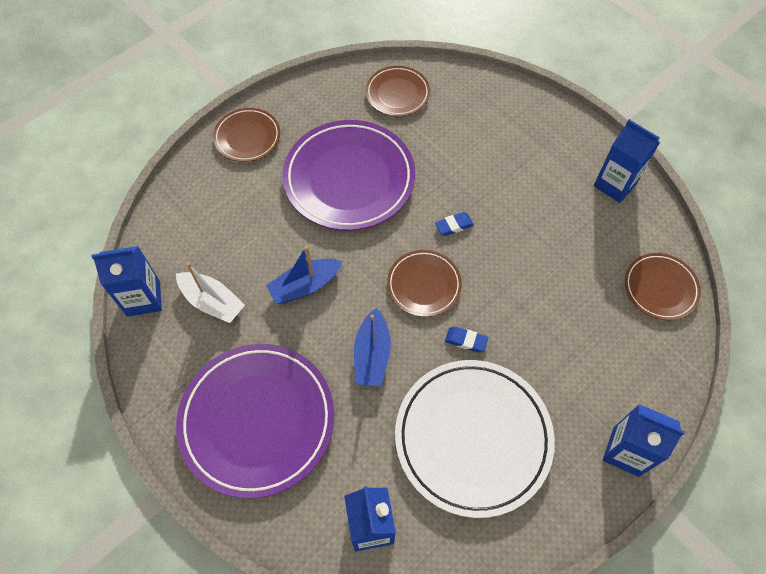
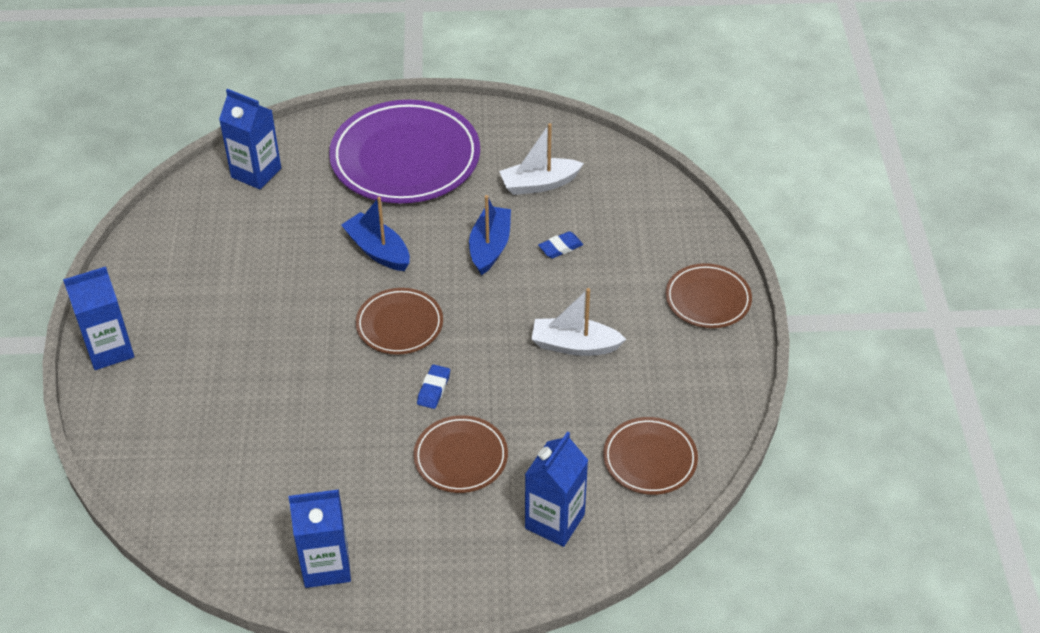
camera: 130 degrees right, 15 degrees down
blue carton [91,246,162,317] -> blue carton moved to [525,431,588,547]
purple plate [282,120,415,231] -> white boat [531,288,626,356]
white plate [395,360,555,518] -> none
blue eraser [445,327,488,352] -> blue eraser moved to [538,231,583,258]
brown plate [625,253,701,321] -> brown plate moved to [413,415,508,493]

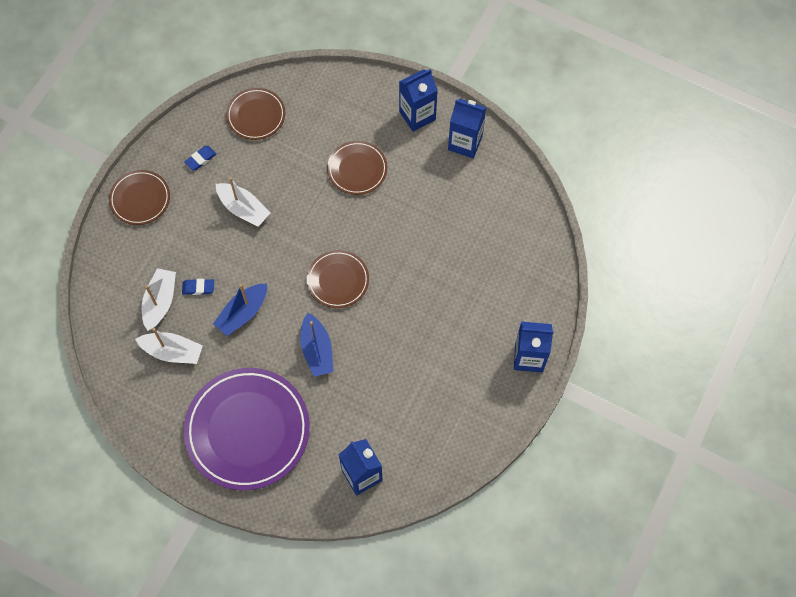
camera: 150 degrees left, 20 degrees up
blue eraser [417,364,450,409] -> blue eraser moved to [184,146,216,170]
blue carton [525,431,588,547] -> blue carton moved to [399,69,438,132]
none -> white boat [142,268,176,331]

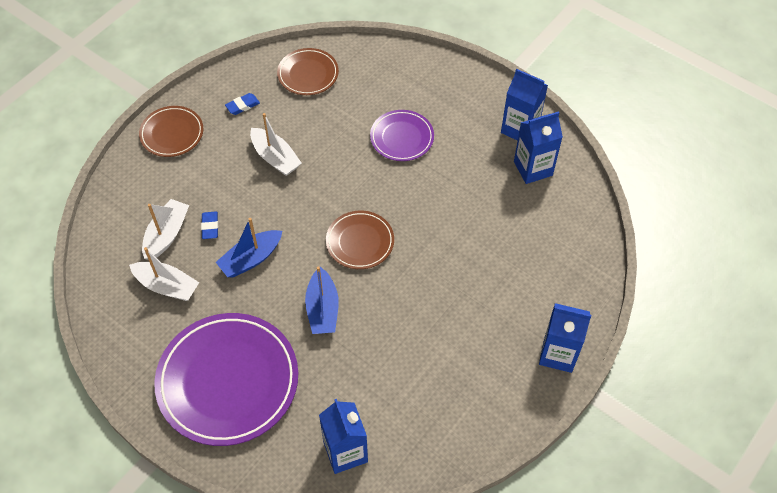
camera: 10 degrees right, 10 degrees down
blue eraser [182,279,214,295] -> blue eraser turned 75 degrees clockwise [201,211,218,239]
brown plate [327,141,387,195] -> purple plate [370,110,434,161]
blue carton [399,69,438,132] -> blue carton moved to [514,111,563,184]

